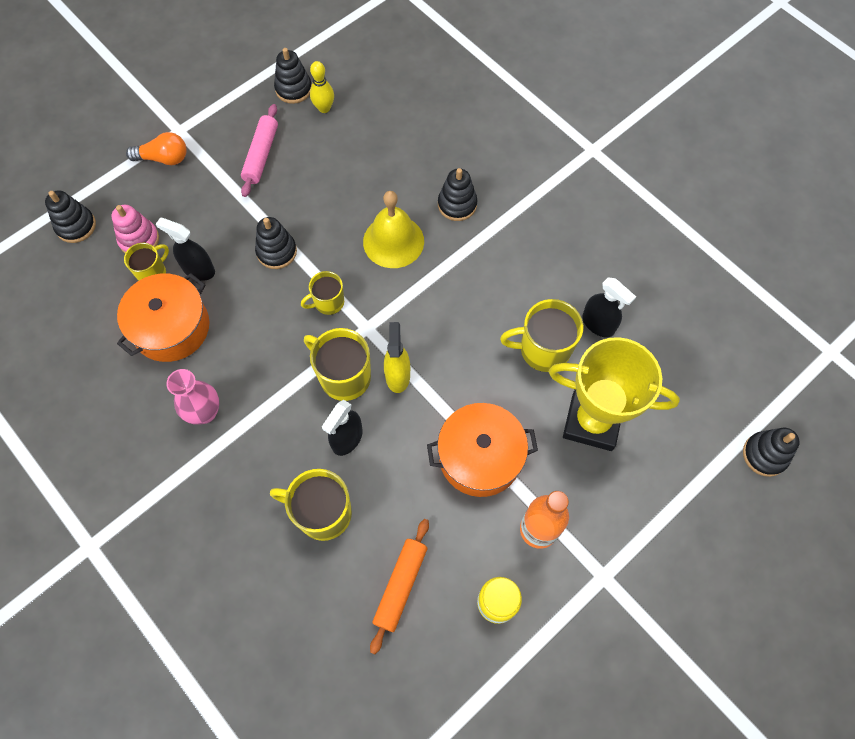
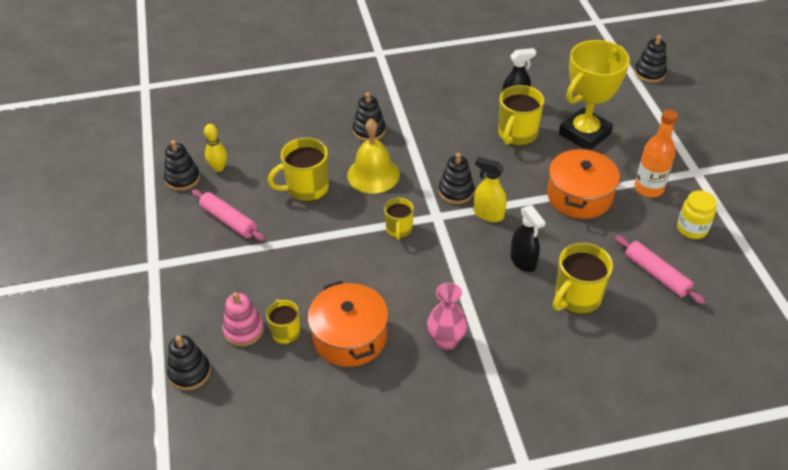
camera: 60 degrees left, 20 degrees down
orange light bulb [126,132,187,165] -> none
black spray bottle [156,218,215,281] -> none
black stacking toy [255,217,297,269] -> black stacking toy moved to [439,153,474,204]
yellow mug [304,328,371,401] -> yellow mug moved to [268,138,329,202]
orange rolling pin [370,519,429,654] -> pink rolling pin [615,235,706,305]

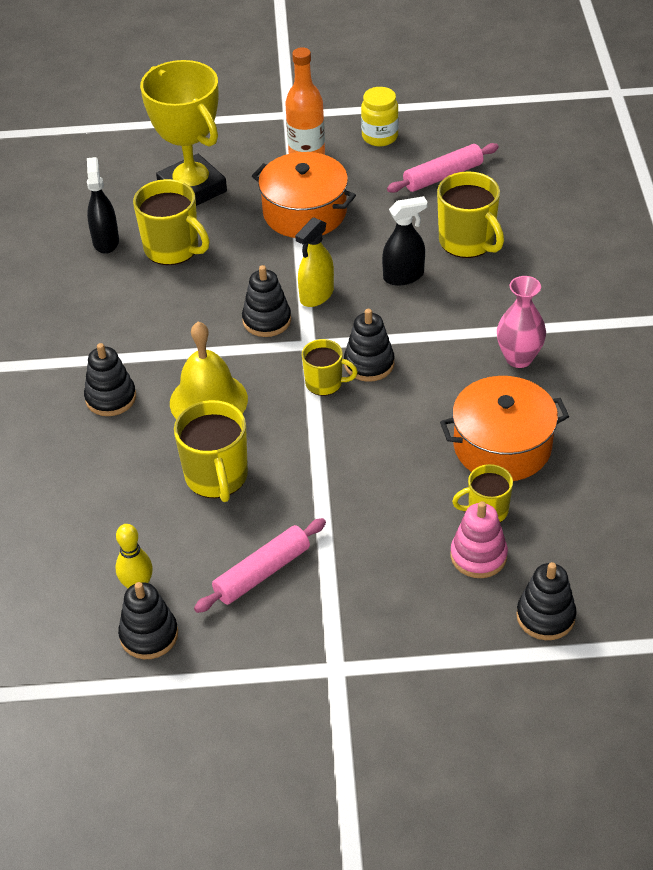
camera: 80 degrees left, 0 degrees up
black stacking toy [634,35,667,83] -> black stacking toy moved to [344,309,395,382]

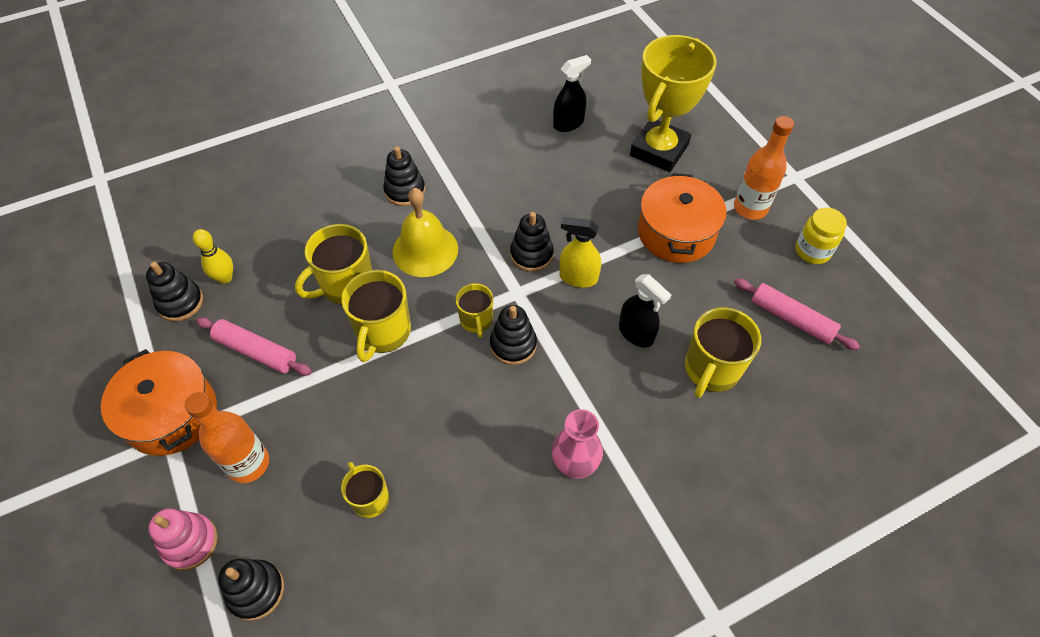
camera: 65 degrees right, 10 degrees up
yellow mug [133,179,210,265] -> yellow mug moved to [341,270,411,362]
orange pot [440,376,569,481] -> orange pot moved to [101,349,217,456]
pink stacking toy [450,501,508,578] -> pink stacking toy moved to [149,509,218,570]
none -> orange bottle [185,392,269,483]

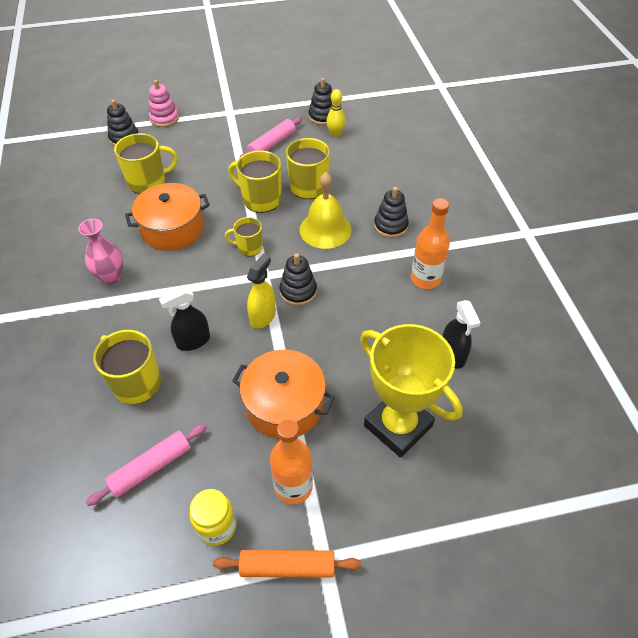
camera: 105 degrees right, 5 degrees down
orange pot [101,349,217,456] -> orange pot moved to [125,183,210,251]
orange bottle [185,392,269,483] -> orange bottle moved to [411,198,450,289]
yellow mug [341,462,389,518] -> yellow mug [114,133,178,194], size x1.64
black stacking toy [490,305,537,365] -> none
none -> orange rolling pin [213,550,361,578]

